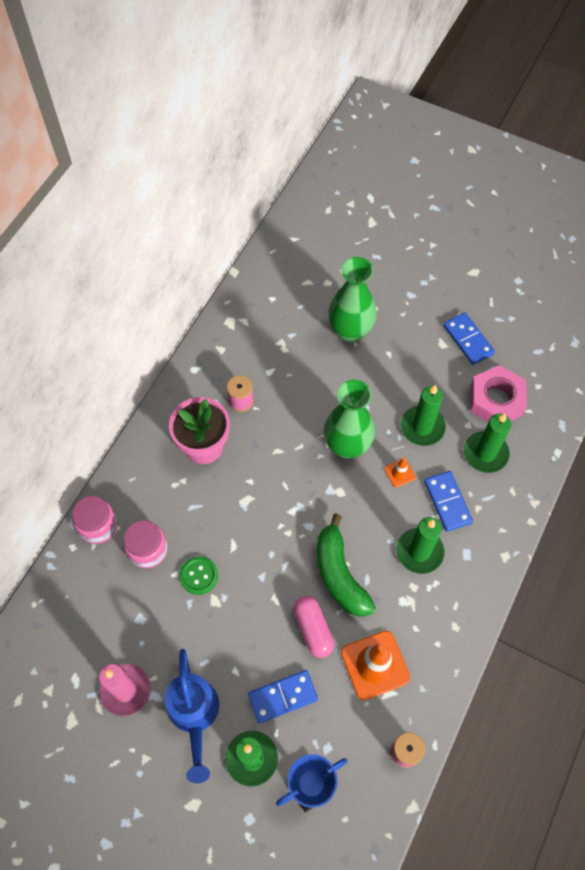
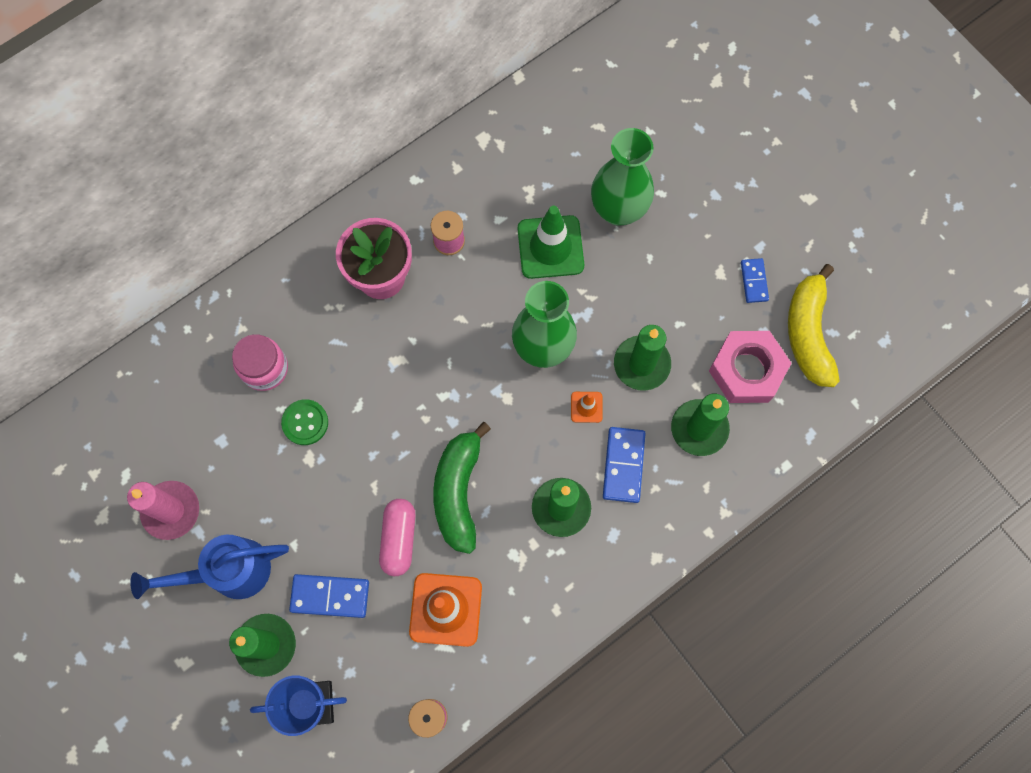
camera: 25 degrees right, 10 degrees up
pink jar [72,496,117,544] -> none
blue watering can [164,649,219,783] -> blue watering can turned 60 degrees clockwise [130,535,289,599]
blue domino [443,312,495,365] -> blue domino [741,258,769,303], size x0.64
none -> green traffic cone [518,206,584,279]
none -> yellow banana [788,264,840,387]

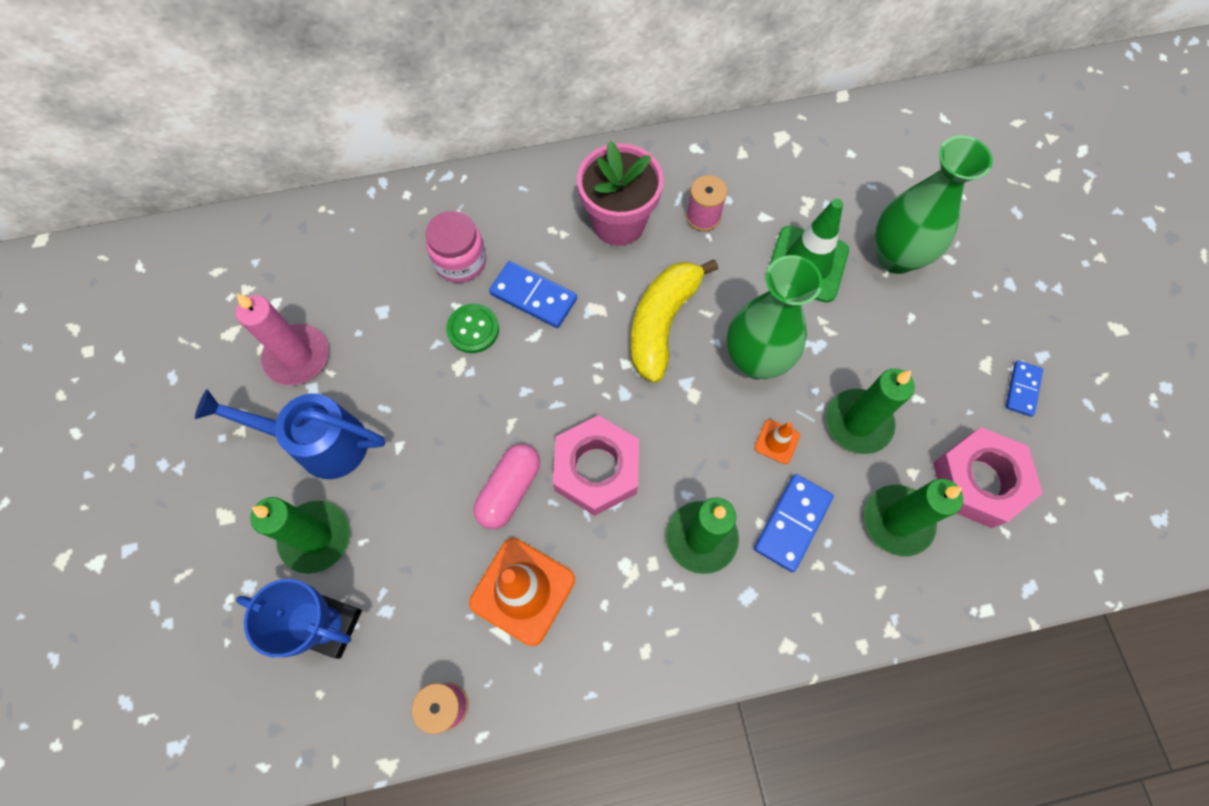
camera: 25 degrees right, 5 degrees down
blue domino [289,574,369,618] -> blue domino moved to [489,261,577,328]
green banana [433,422,491,554] -> pink nut [553,415,639,516]
yellow banana [788,264,840,387] -> yellow banana moved to [631,259,718,382]

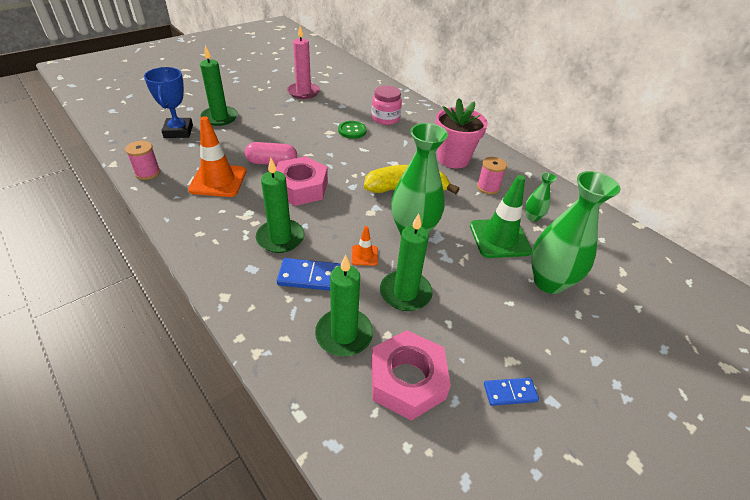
camera: 60 degrees right, 25 degrees down
blue watering can [195,389,385,479] -> none
blue domino [489,261,577,328] -> none
none -> green vase [525,172,557,221]

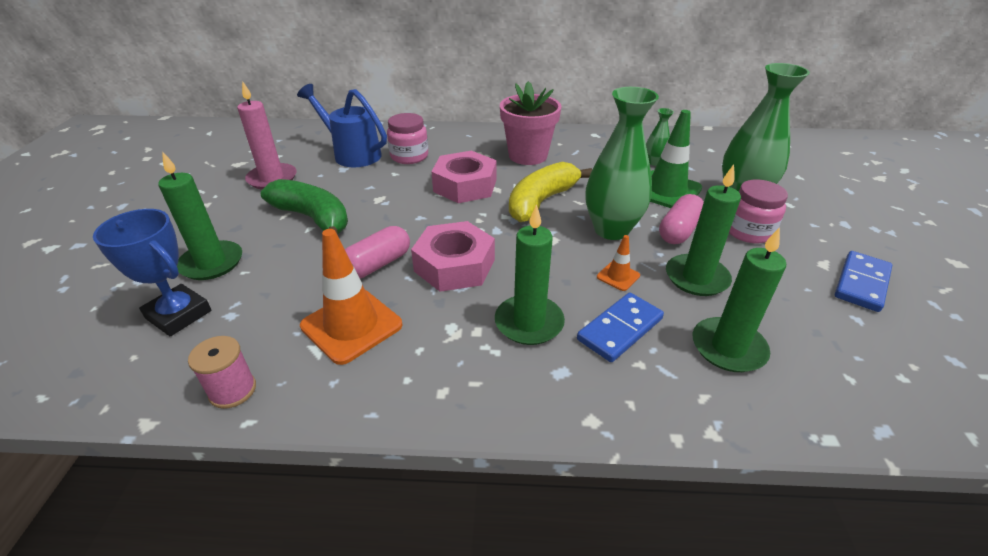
camera: 45 degrees left, 5 degrees down
green button [338,121,367,139] -> none
pink nut [371,330,451,421] -> pink nut moved to [432,151,496,203]
pink spool [477,157,507,194] -> none
blue domino [484,378,539,406] -> blue domino [835,251,892,312], size x1.57
none -> green banana [261,179,348,235]
none -> blue watering can [297,84,387,167]
none -> pink capsule [659,194,704,244]
none -> pink jar [729,179,788,243]

